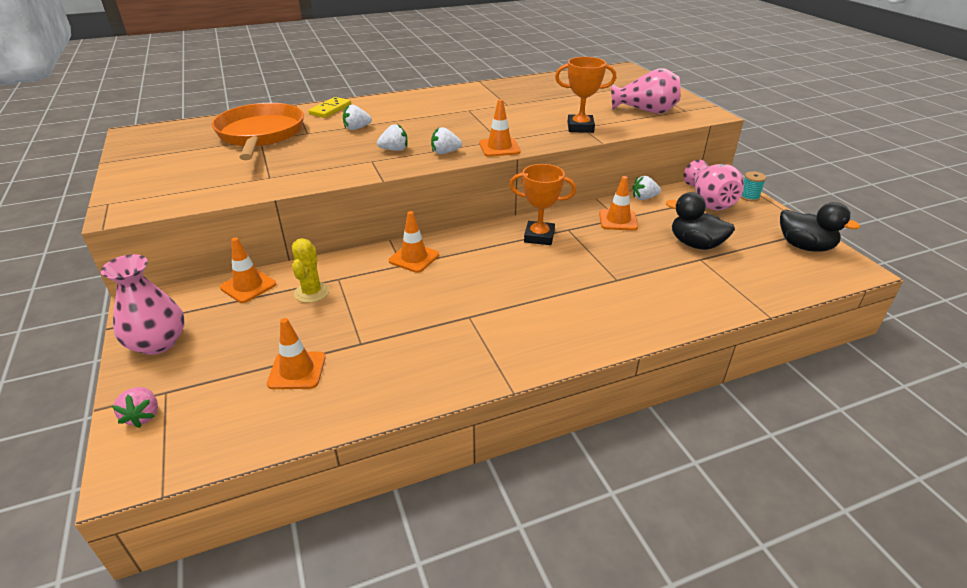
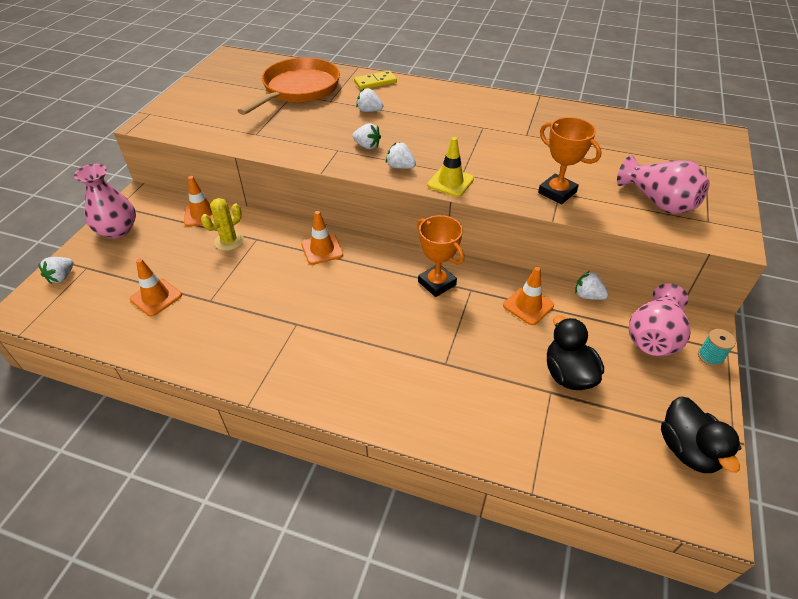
camera: 40 degrees right, 10 degrees up
pink strawberry [112,387,158,428] -> white strawberry [38,257,74,284]
orange traffic cone [479,99,521,157] -> yellow traffic cone [427,137,474,197]

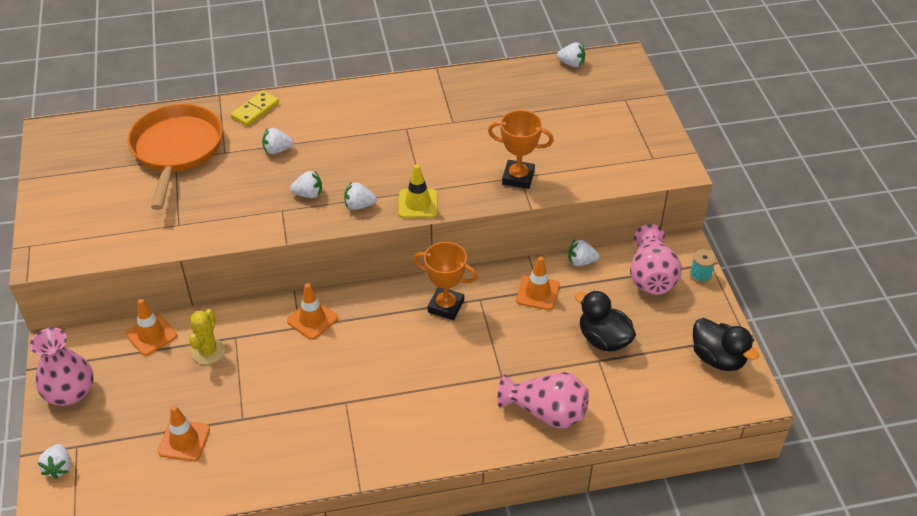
camera: 30 degrees left, 0 degrees up
pink vase [617,155,710,214] -> pink vase moved to [498,372,589,429]
none -> white strawberry [557,43,585,67]

